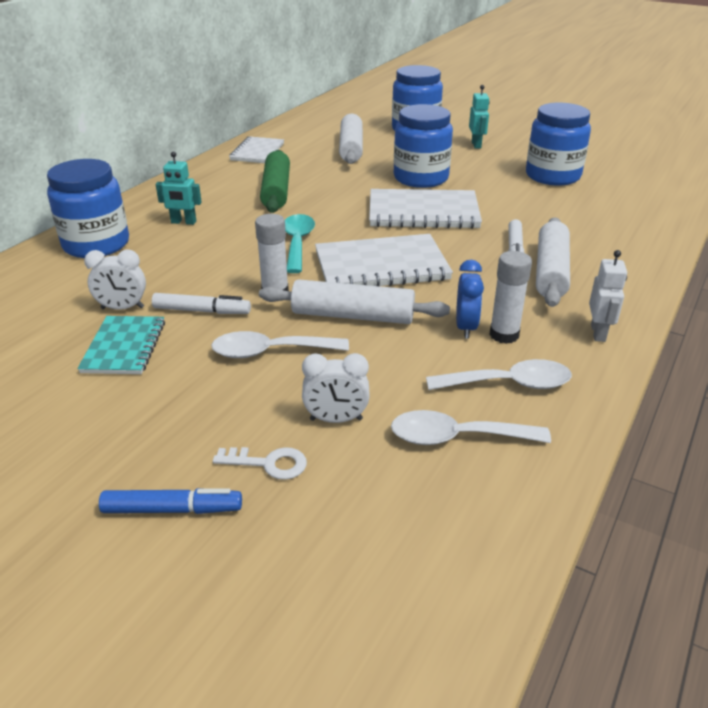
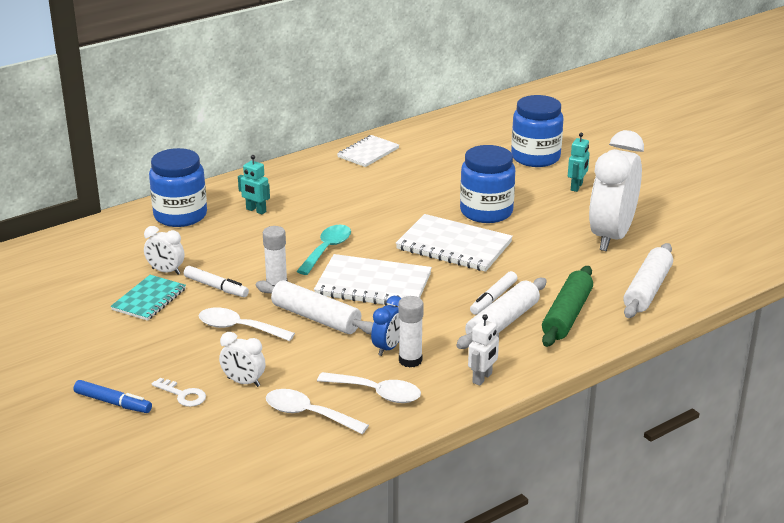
camera: 25 degrees right, 5 degrees down
green rolling pin [260,150,290,213] -> green rolling pin moved to [542,266,593,347]
white rolling pin [339,114,363,164] -> white rolling pin moved to [623,243,673,318]
blue jar [526,103,591,186] -> white clock [589,130,644,251]

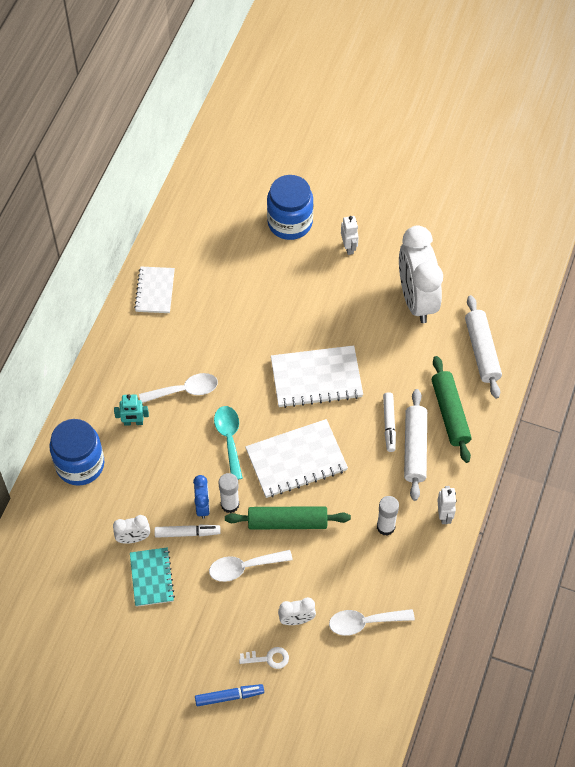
camera: 35 degrees left, 30 degrees up
white rolling pin [256,280,373,335] -> green rolling pin [225,506,351,530]
white spoon [317,372,421,403] -> white spoon moved to [139,373,218,403]
blue clock [371,296,401,356] -> blue clock moved to [193,475,210,519]
blue jar [460,145,515,223] -> none
turquoise robot [568,132,590,192] -> white robot [341,216,359,255]

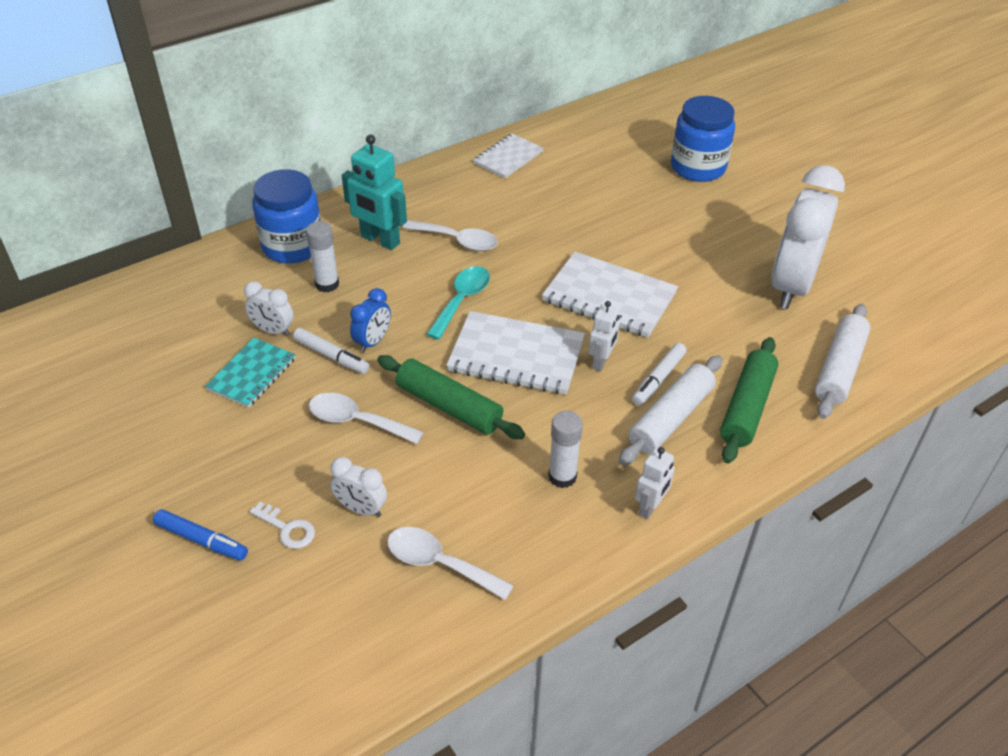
camera: 35 degrees right, 15 degrees down
turquoise robot [114,394,149,426] -> turquoise robot [342,135,407,250], size x1.69
white glue stick [218,473,239,513] -> white glue stick moved to [306,221,339,292]
white robot [341,216,359,255] -> white robot moved to [588,301,620,371]

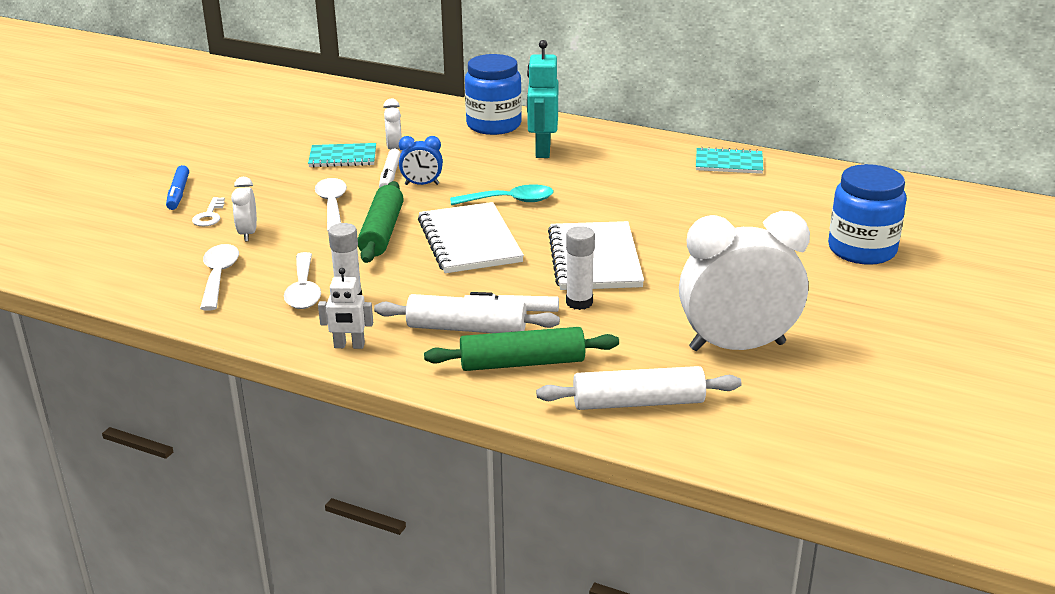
camera: 60 degrees right, 15 degrees down
white glue stick [306,221,339,292] -> white glue stick moved to [566,226,595,310]
white spoon [403,220,498,251] -> white spoon moved to [284,252,321,309]
white notebook [473,133,544,178] -> turquoise notebook [696,147,763,174]
white robot [588,301,620,371] -> none

